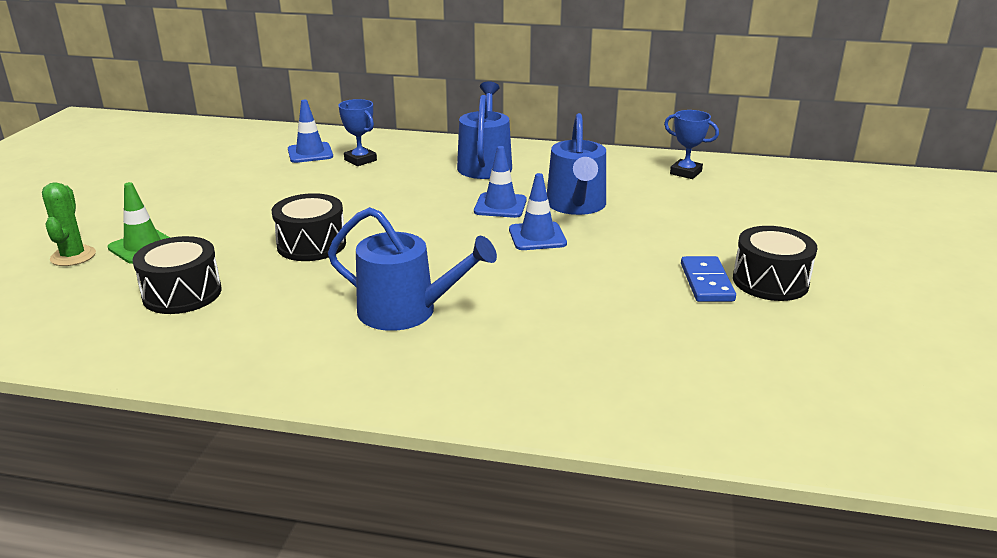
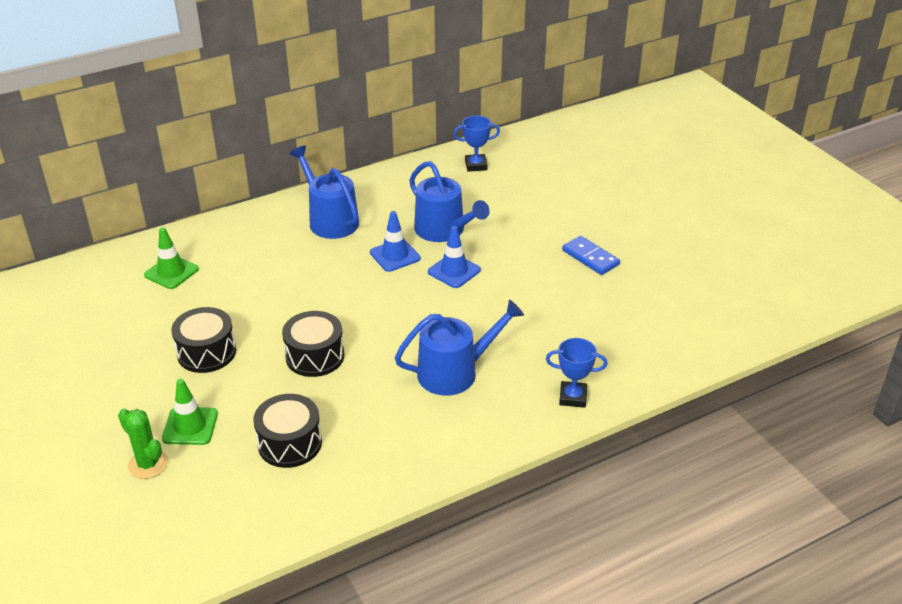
camera: 40 degrees left, 10 degrees up
blue traffic cone [288,100,333,163] -> green traffic cone [144,227,199,289]
blue trophy [339,99,377,166] -> blue trophy moved to [546,338,608,408]
black drum [733,226,817,301] -> black drum moved to [171,307,236,373]

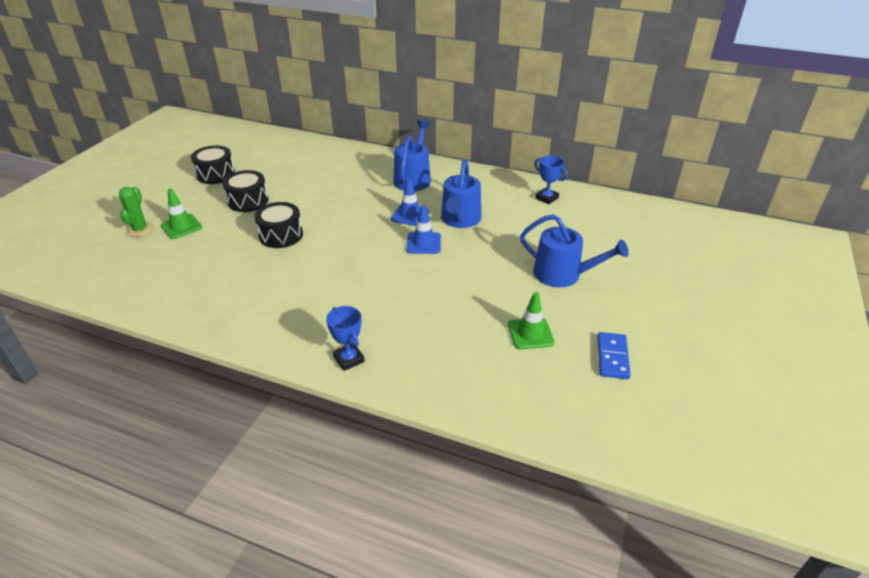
camera: 50 degrees right, 0 degrees up
green traffic cone [144,227,199,289] -> green traffic cone moved to [508,292,555,349]
black drum [253,394,322,468] -> black drum moved to [191,145,235,184]
blue watering can [394,299,524,396] -> blue watering can moved to [520,214,629,287]
blue domino [562,236,620,275] -> blue domino moved to [598,332,631,379]

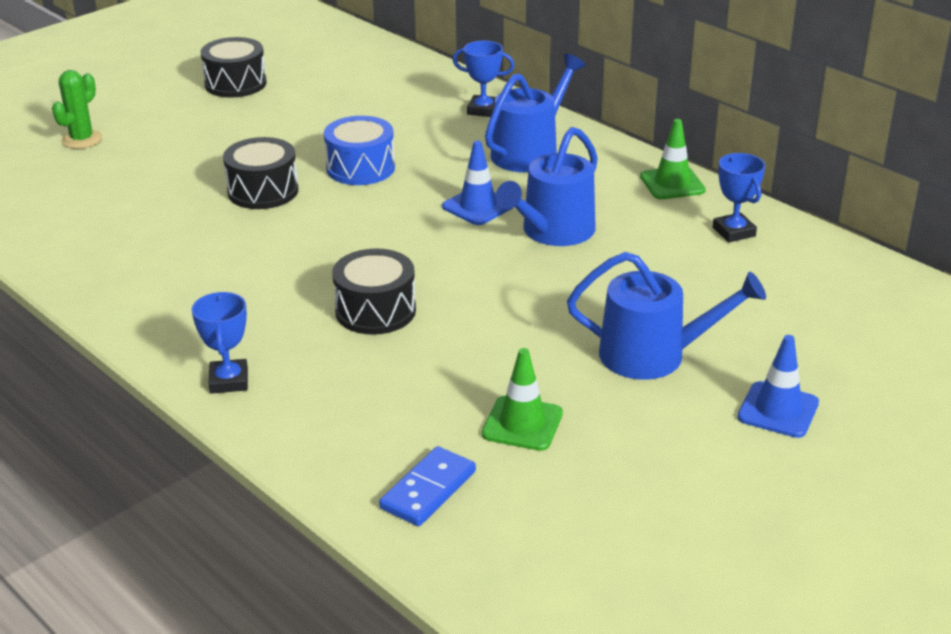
camera: 25 degrees right, 5 degrees down
green traffic cone [161,189,202,239] -> green traffic cone moved to [640,119,706,199]
black drum [222,170,268,212] -> black drum moved to [332,248,416,335]
blue traffic cone [407,205,441,254] -> blue traffic cone moved to [737,335,819,438]
blue watering can [520,214,629,287] -> blue watering can turned 45 degrees counterclockwise [567,252,766,380]
blue domino [598,332,631,379] -> blue domino moved to [379,446,476,526]
none -> blue drum [324,116,395,185]
none -> blue trophy [453,41,514,117]

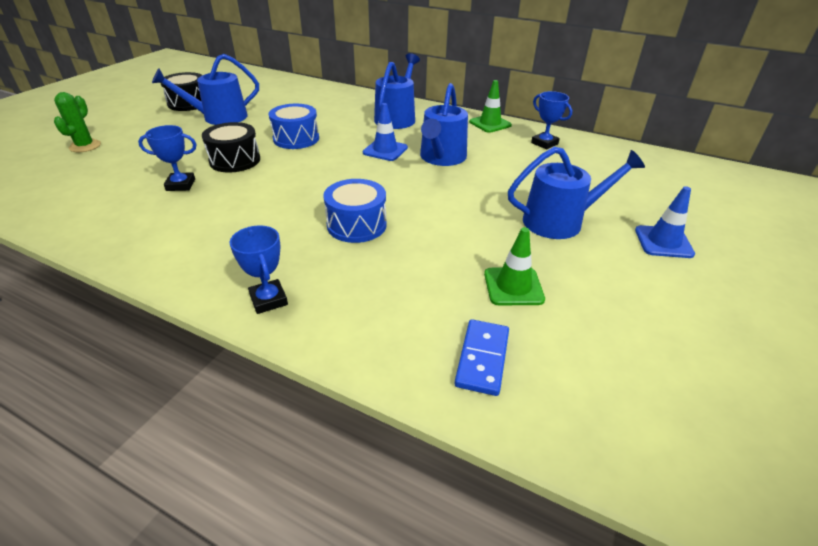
camera: 20 degrees left, 5 degrees up
black drum [332,248,416,335] -> blue drum [323,179,387,243]
blue trophy [453,41,514,117] -> blue trophy moved to [138,125,197,191]
none -> blue watering can [152,54,259,125]

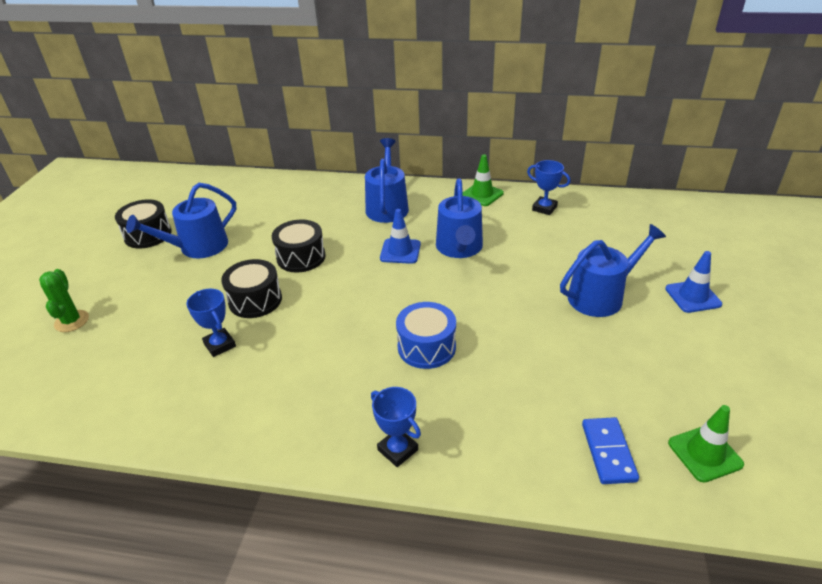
camera: 15 degrees left, 0 degrees up
blue trophy [138,125,197,191] -> blue trophy turned 75 degrees clockwise [186,289,236,357]
blue drum [269,104,319,149] -> black drum [272,219,326,273]
green traffic cone [484,227,545,305] -> green traffic cone moved to [668,405,744,483]

